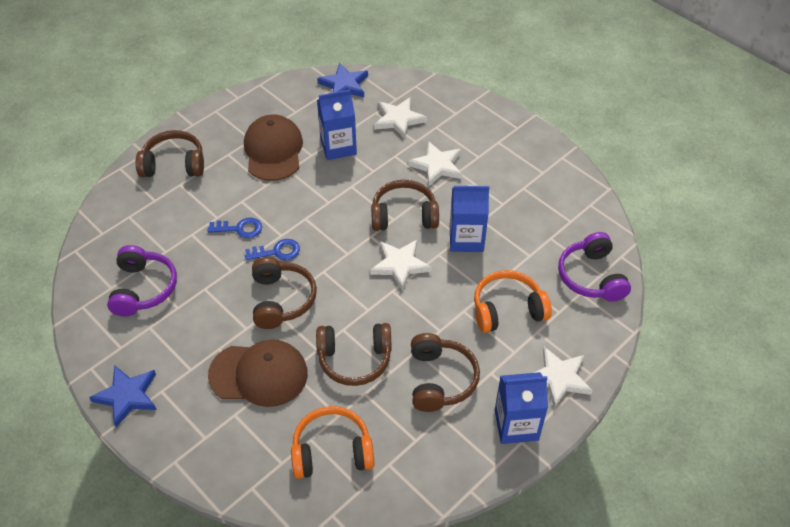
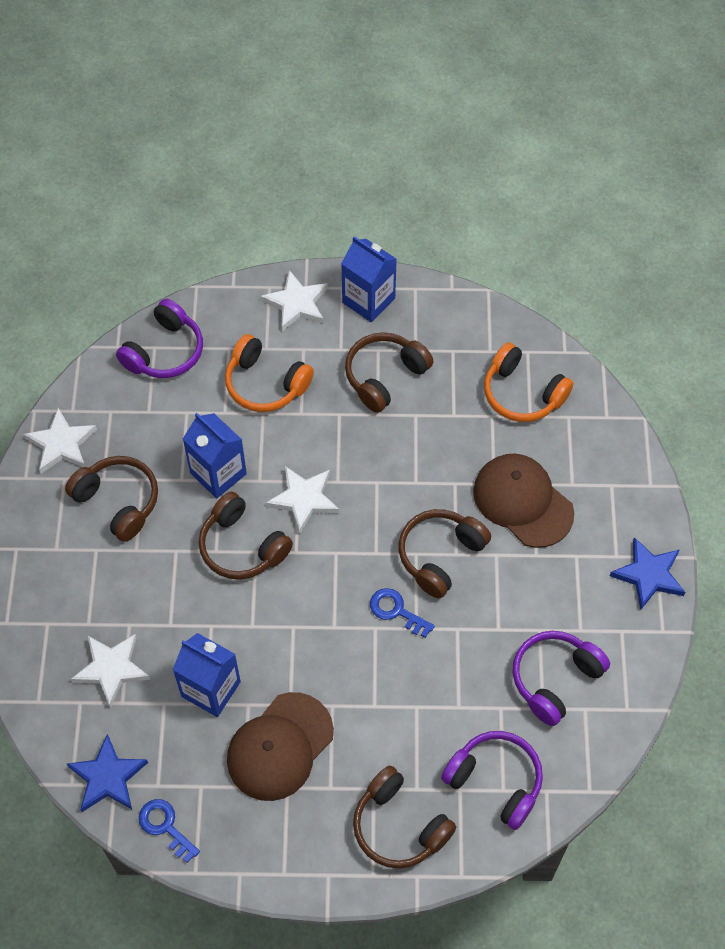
camera: 135 degrees left, 10 degrees up
blue key [208,217,262,238] -> blue key moved to [139,799,200,863]
brown headphones [316,323,392,386] -> brown headphones moved to [65,456,158,542]
white star [408,141,462,186] -> white star moved to [23,408,97,474]
none -> purple headphones [441,731,543,830]

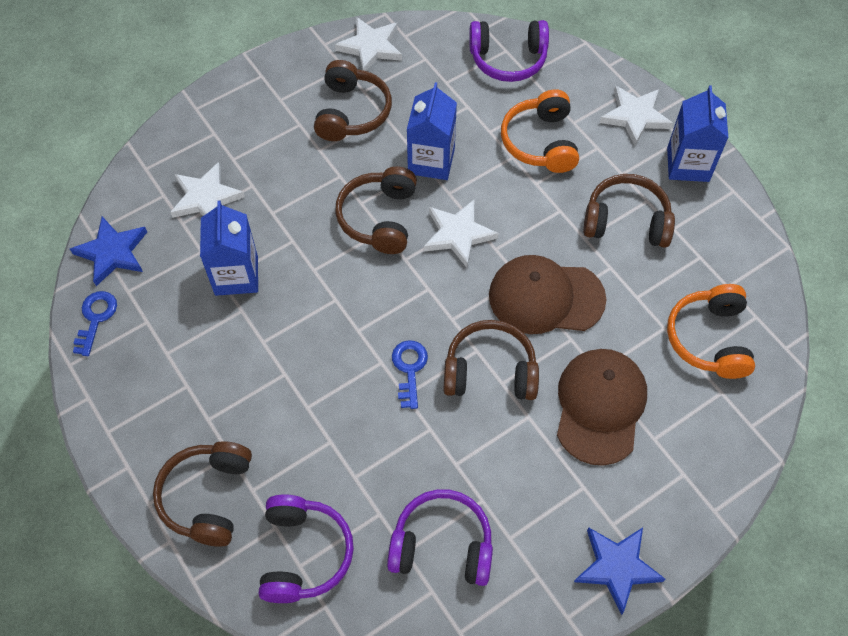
camera: 55 degrees right, 0 degrees up
brown cap [227,692,334,801] -> brown cap moved to [489,255,607,334]

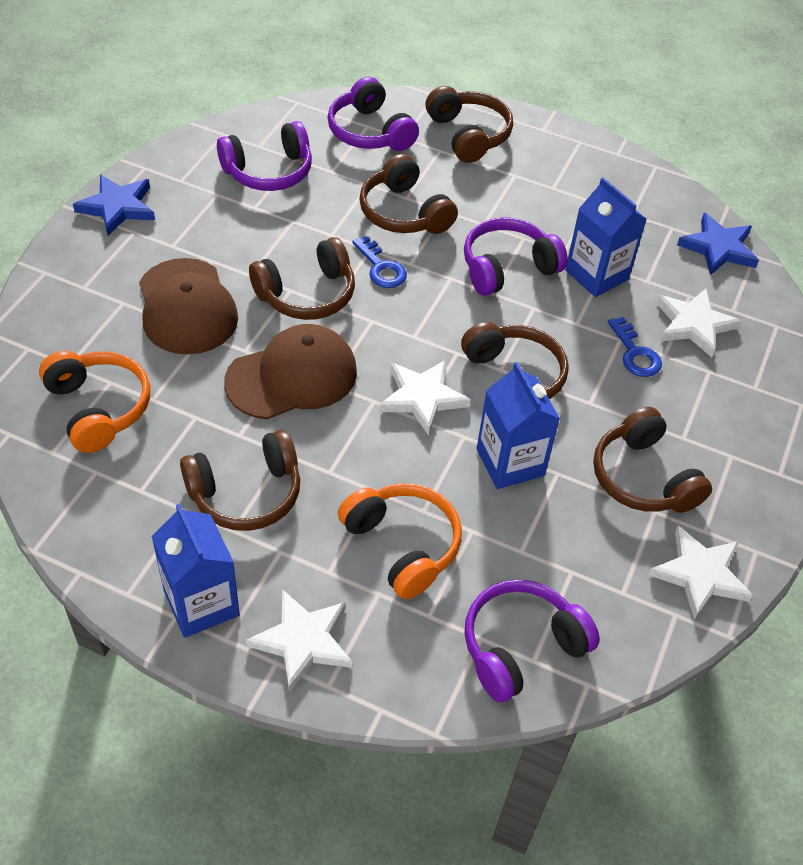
camera: 145 degrees right, 10 degrees down
blue key [73,291,117,356] -> blue key moved to [608,317,662,377]
none -> brown headphones [359,154,458,234]
none -> purple headphones [464,218,568,296]

